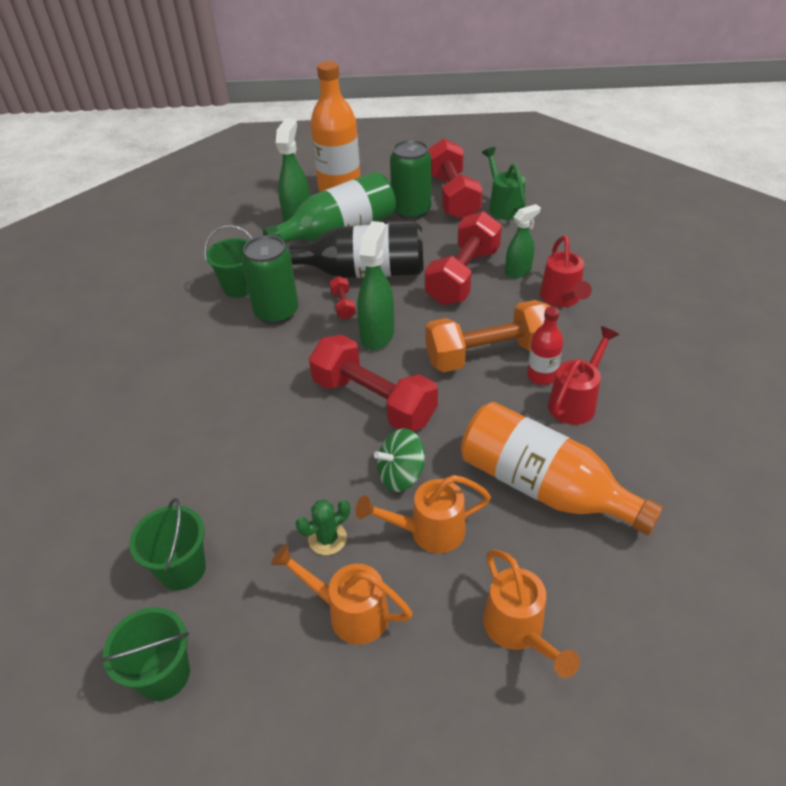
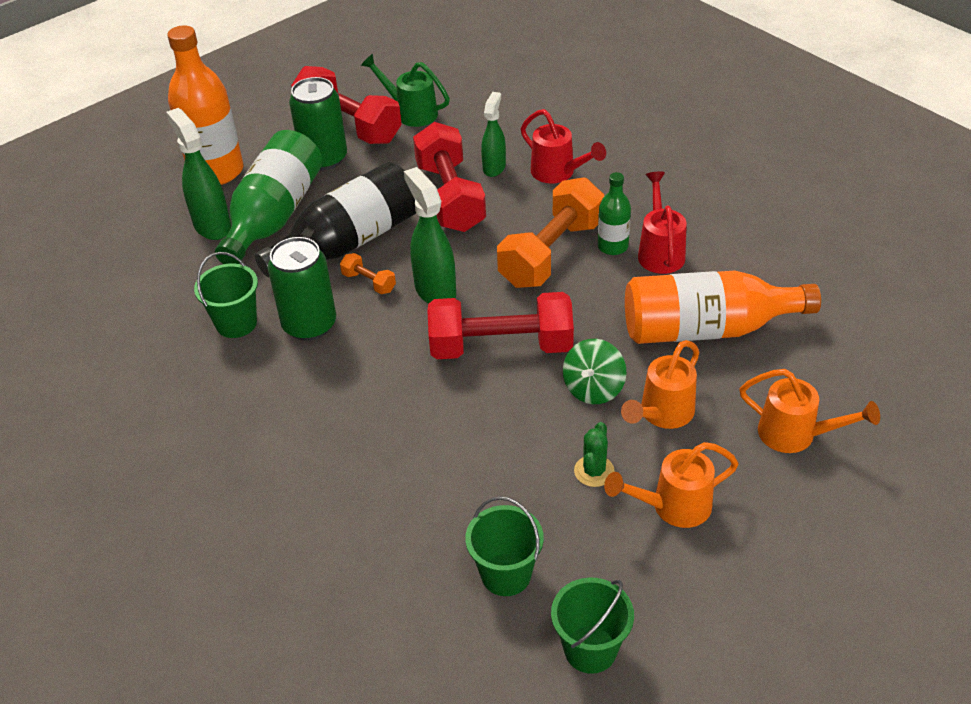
camera: 40 degrees left, 0 degrees up
red dumbbell [330,276,356,319] -> orange dumbbell [340,253,396,294]
red bottle [527,307,563,385] -> green bottle [598,172,631,255]

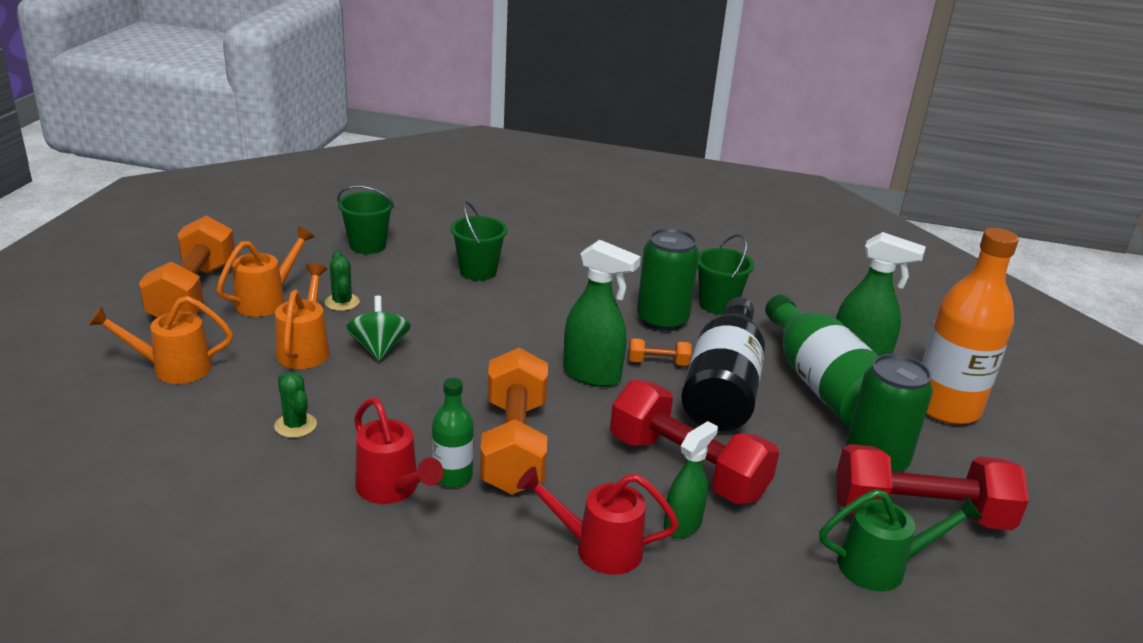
camera: 140 degrees right, 15 degrees down
red dumbbell [427,292,574,359] -> none
green spray bottle [481,92,506,177] -> green spray bottle turned 120 degrees counterclockwise [664,421,718,538]
green bucket [551,577,634,674] -> green bucket moved to [451,201,508,281]
orange bottle [625,271,821,344] -> green cactus [274,372,317,438]
none -> orange dumbbell [139,215,235,318]

